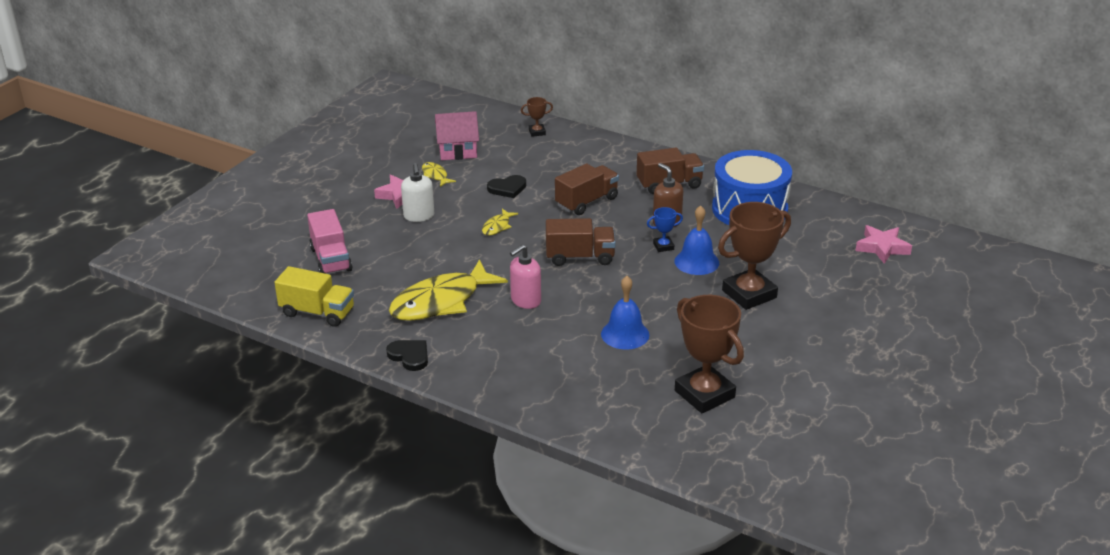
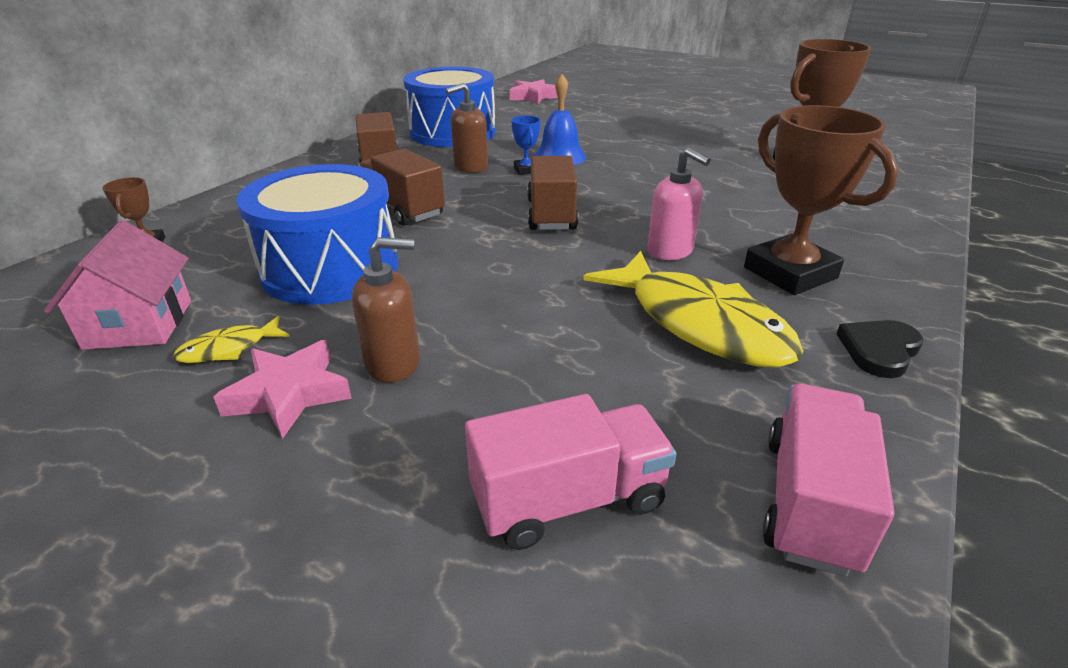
camera: 90 degrees left, 0 degrees up
yellow truck [274,266,354,327] -> pink truck [763,384,894,577]
white soap dispenser [401,163,434,222] -> brown soap dispenser [352,237,420,383]
yellow fish [482,209,518,236] -> none
black heart [487,175,526,198] -> blue drum [236,164,399,305]
blue bell [601,276,649,350] -> none
brown trophy [718,202,791,310] -> brown trophy moved to [744,105,898,295]

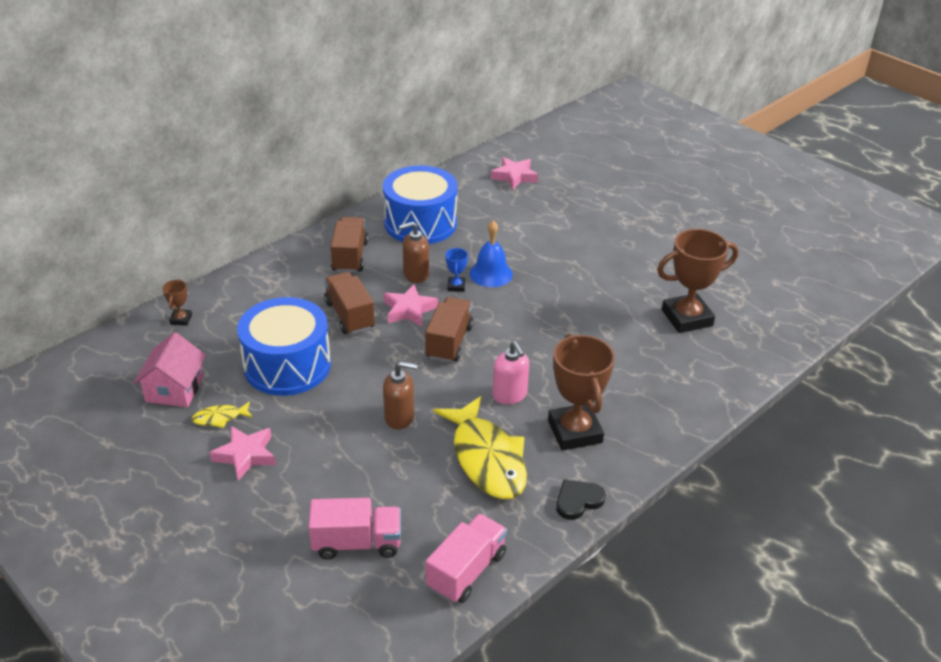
camera: 15 degrees right, 5 degrees up
brown soap dispenser [352,237,420,383] -> brown soap dispenser moved to [383,361,418,429]
none -> pink star [384,284,438,326]

